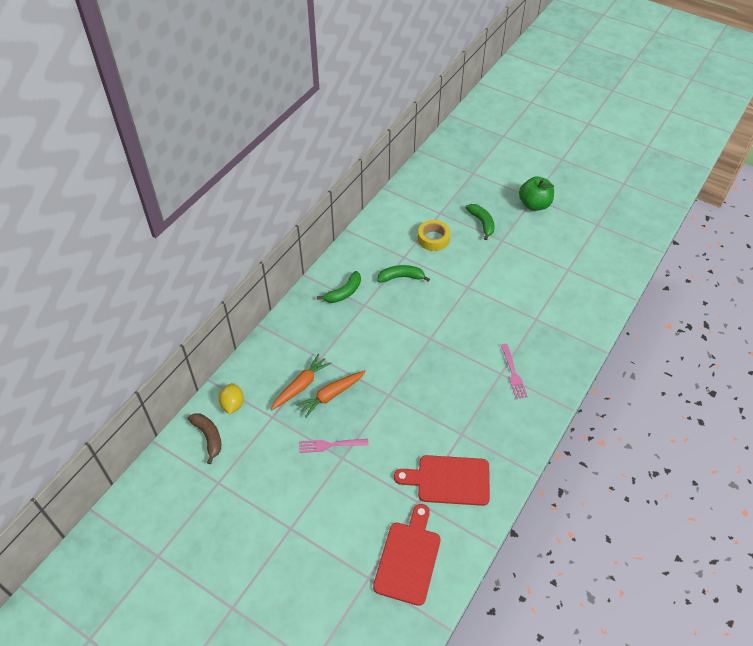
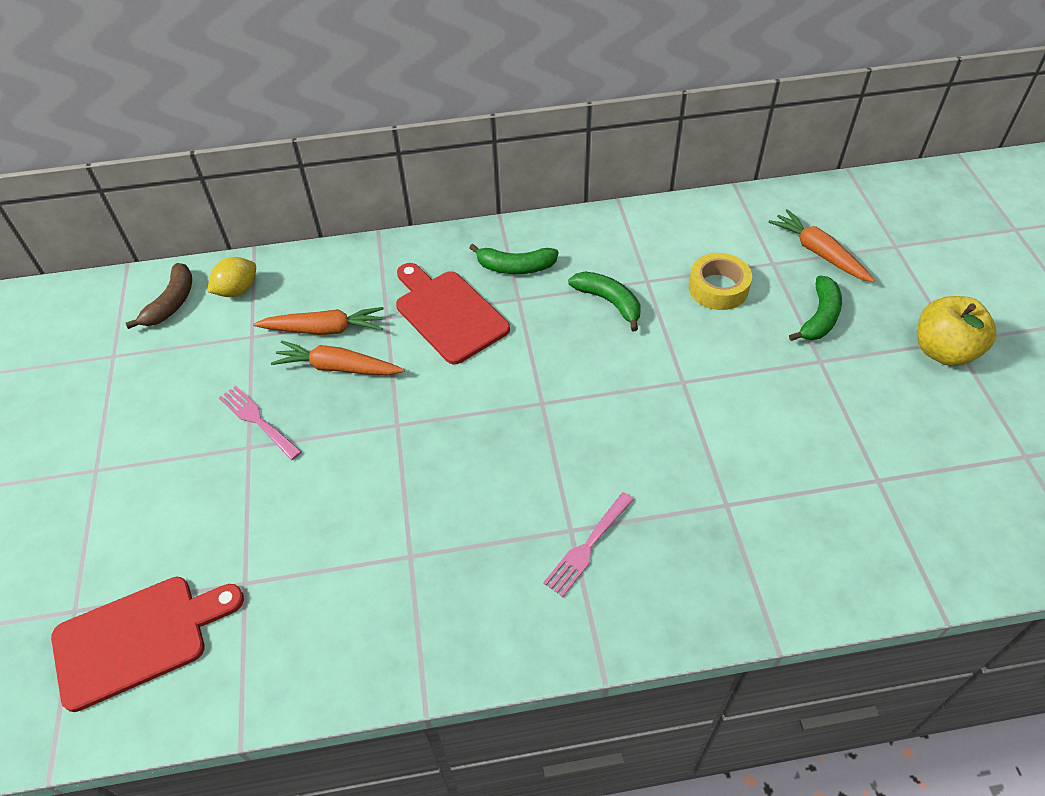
camera: 50 degrees right, 0 degrees up
red cutting board [394,455,490,506] -> red cutting board moved to [396,263,510,365]
green apple [519,176,554,211] -> yellow apple [917,296,996,366]
none -> orange carrot [769,209,875,282]

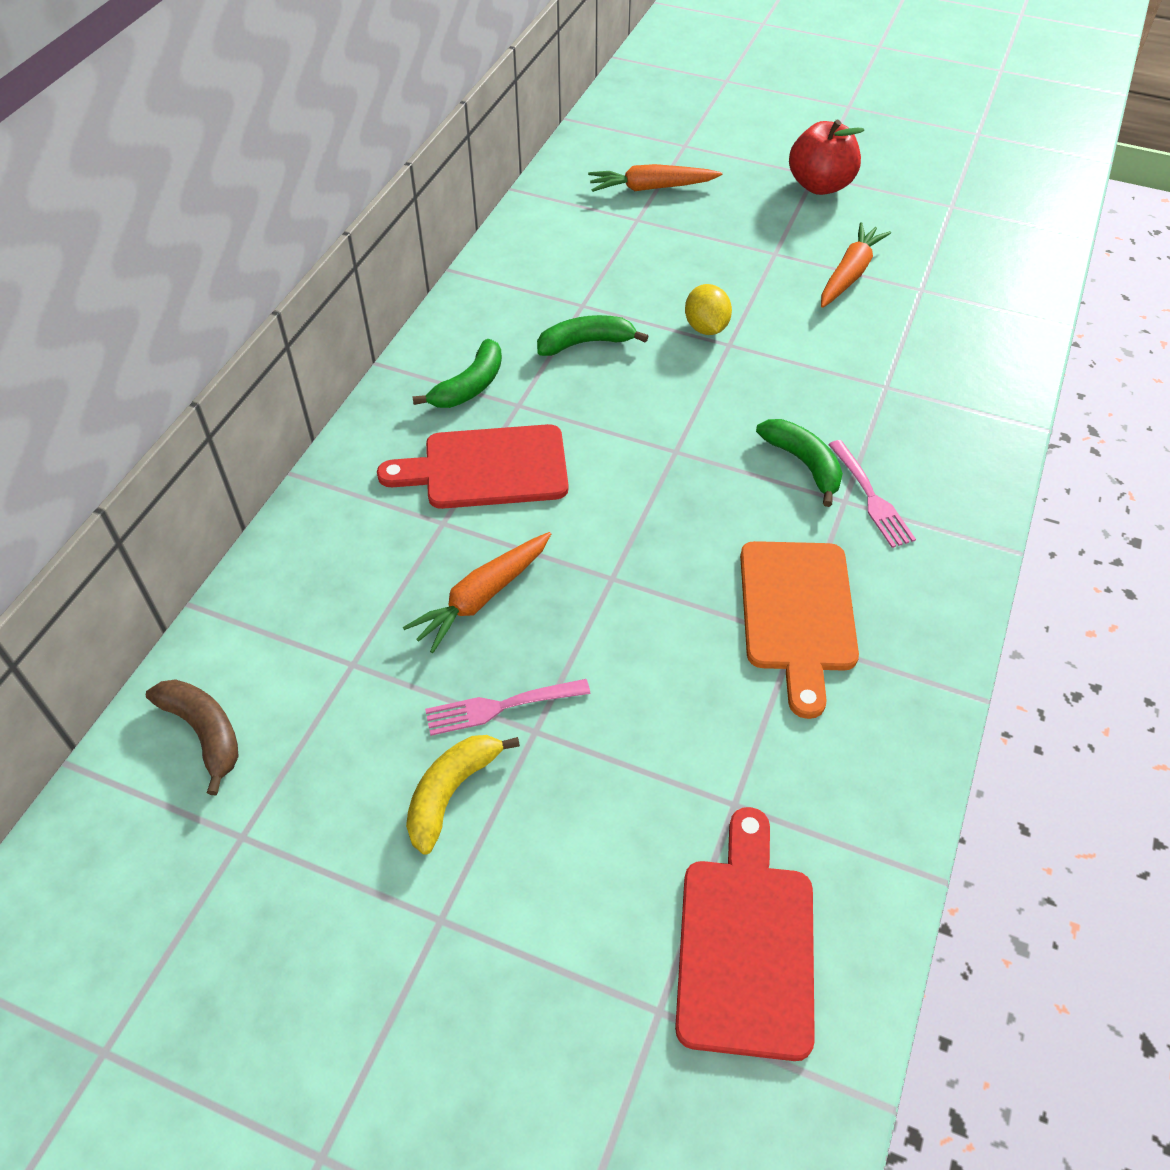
camera: 60 degrees left, 0 degrees up
yellow lemon [207,257,256,297] -> yellow lemon moved to [685,284,732,335]
orange carrot [253,307,384,335] -> orange carrot moved to [821,222,891,308]
yellow tape [689,253,752,310] -> none
green banana [789,276,842,341] -> green banana moved to [756,419,843,507]
yellow apple [917,296,996,366] -> red apple [789,120,864,195]
none -> yellow banana [406,735,520,855]
none -> orange cutting board [740,541,859,719]

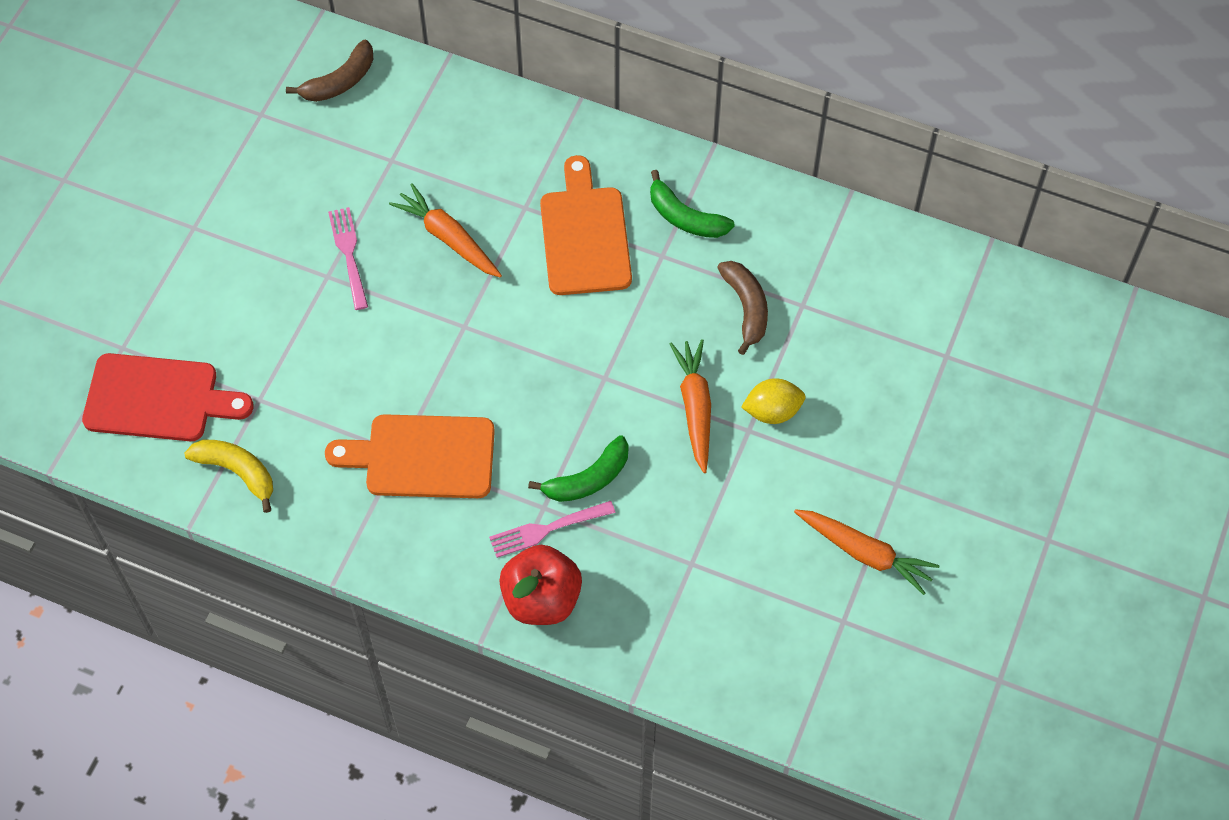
camera: 90 degrees right, 10 degrees up
red cutting board [377,424,568,509] -> orange cutting board [540,155,632,295]
yellow banana [406,735,520,855] -> yellow banana moved to [184,440,273,513]
green banana [537,315,648,356] -> brown banana [717,261,768,355]
orange carrot [588,164,722,192] -> orange carrot moved to [669,339,711,473]
red apple [789,120,864,195] -> red apple moved to [499,545,582,625]

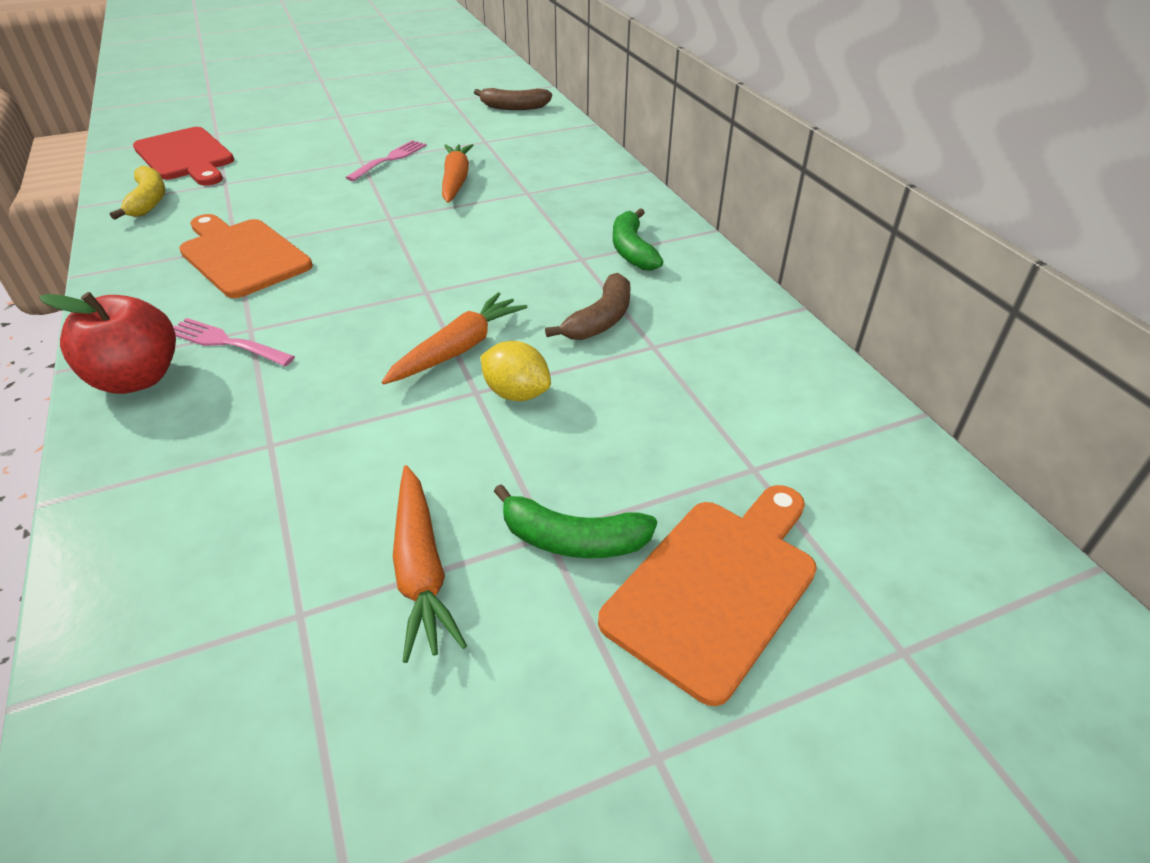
camera: 45 degrees right, 20 degrees down
green banana [528,435,629,502] -> green banana moved to [494,484,657,558]
orange cutting board [540,155,632,295] -> orange cutting board moved to [598,485,817,706]

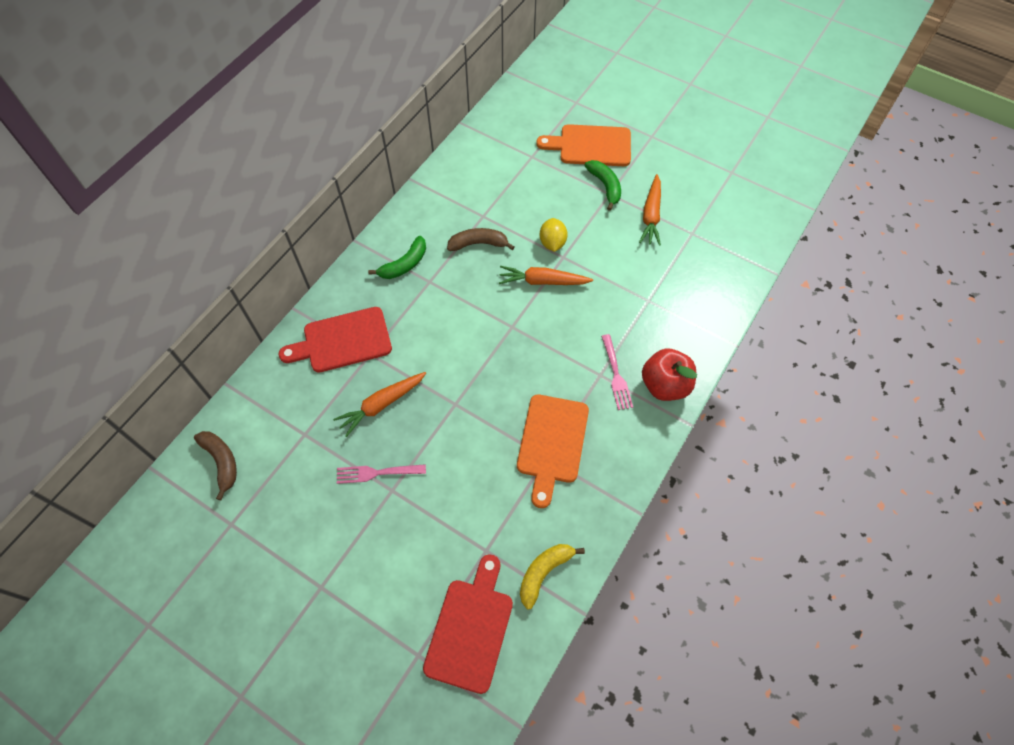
camera: 125 degrees left, 20 degrees up
orange carrot [393,465,467,663] -> orange carrot turned 150 degrees clockwise [639,174,661,246]
none -> red cutting board [279,307,392,373]

